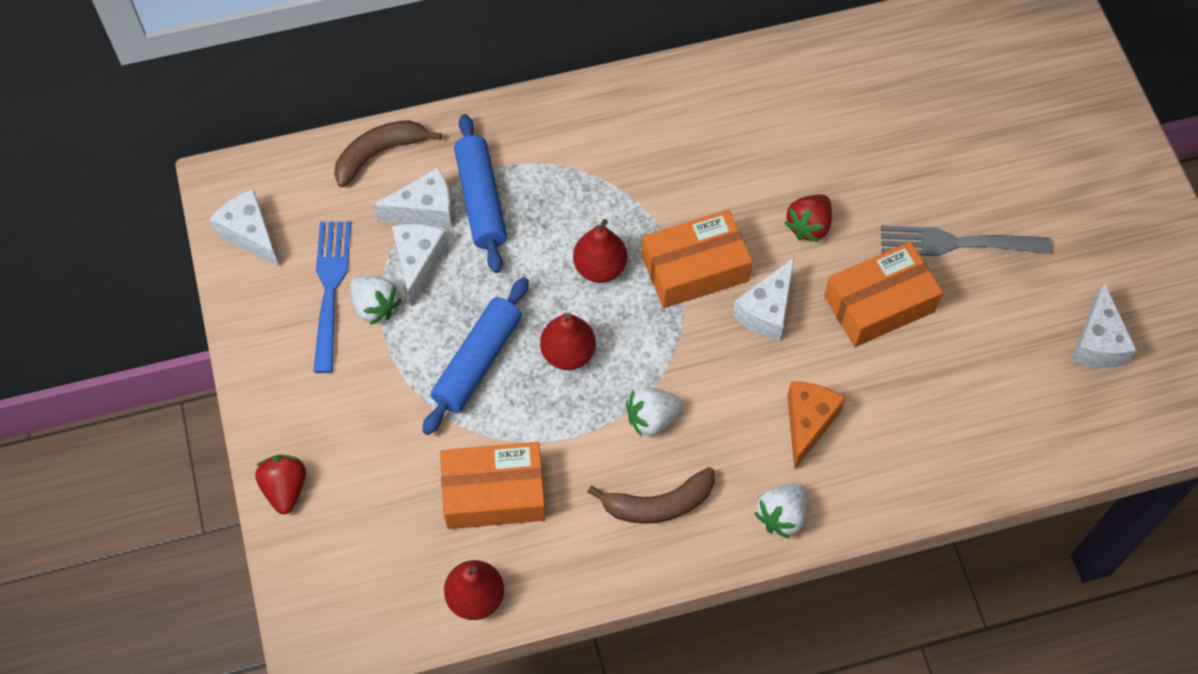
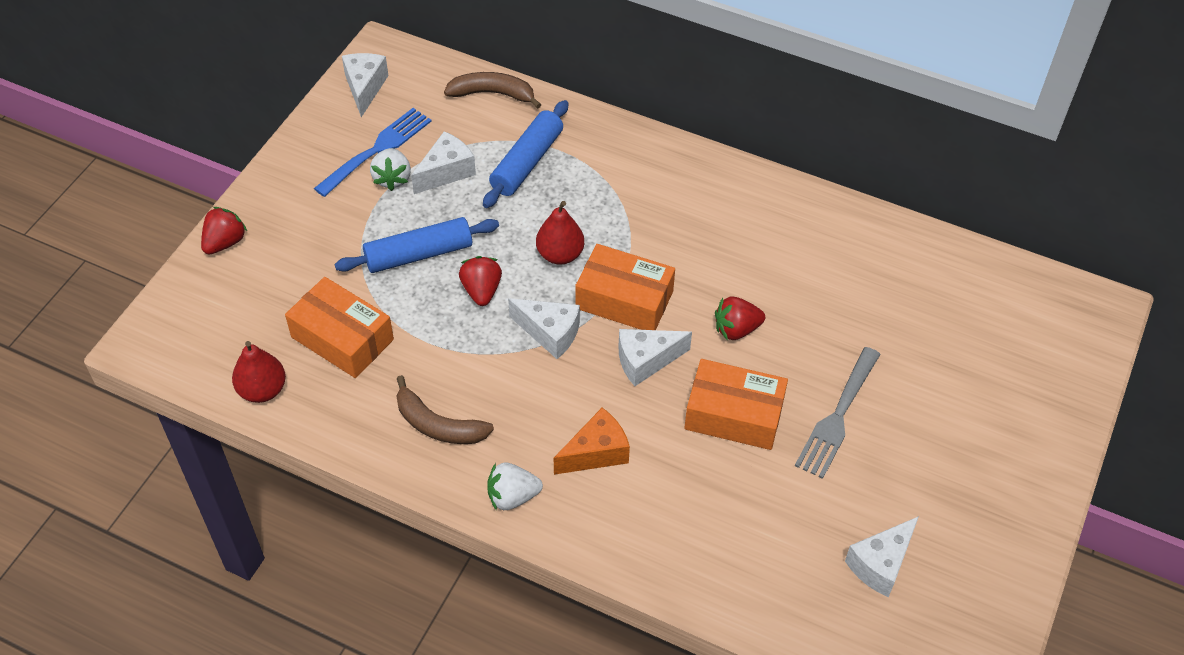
camera: 40 degrees right, 10 degrees down
white cheese [373,168,453,228] -> white cheese moved to [508,298,580,359]
red pear [540,313,596,370] -> red strawberry [459,256,502,306]
white strawberry [626,387,683,437] -> none
grey fork [881,225,1051,256] -> grey fork turned 105 degrees counterclockwise [795,347,881,479]

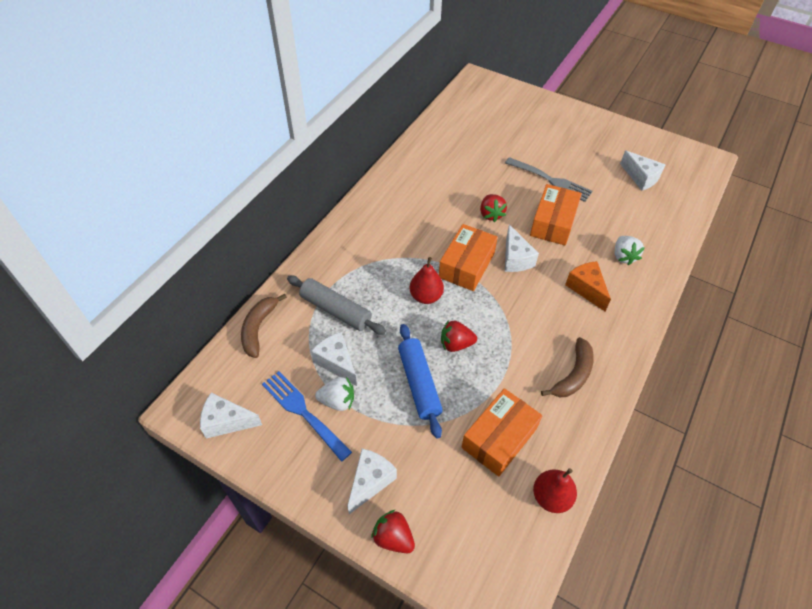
camera: 85 degrees left, 0 degrees up
blue rolling pin [483,100,568,208] -> grey rolling pin [287,276,386,335]
white strawberry [487,463,543,511] -> white strawberry moved to [615,236,645,265]
white cheese [508,298,580,359] -> white cheese moved to [347,449,397,514]

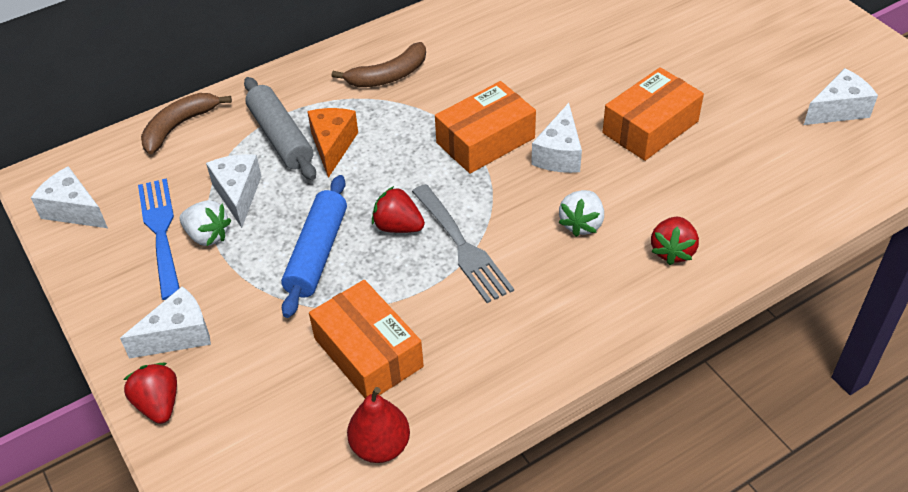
camera: 30 degrees right, 5 degrees down
red pear [410,257,444,304] -> none
orange box [461,388,542,477] -> orange box turned 75 degrees clockwise [309,280,424,398]
red strawberry [480,194,507,222] -> red strawberry moved to [651,217,699,265]
grey fork [505,157,592,202] -> grey fork moved to [412,184,514,303]
brown banana [541,337,594,398] -> brown banana moved to [332,42,426,87]
orange cheese [565,261,611,311] -> orange cheese moved to [307,108,358,178]
white strawberry [615,236,645,265] -> white strawberry moved to [558,190,604,237]
white cheese [620,150,666,190] -> white cheese turned 105 degrees counterclockwise [804,68,878,125]

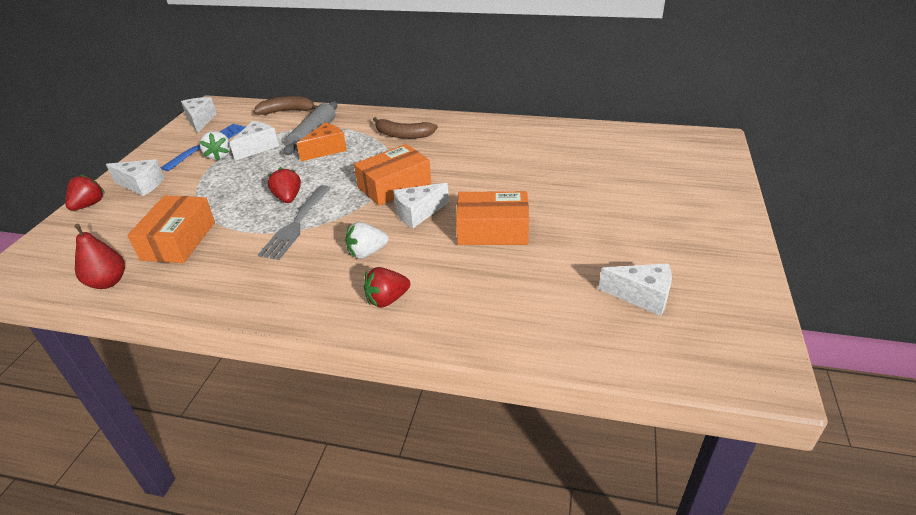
camera: 45 degrees right, 10 degrees down
blue rolling pin [281,175,347,318] -> none
orange box [435,81,536,174] -> orange box turned 45 degrees counterclockwise [354,144,431,206]

